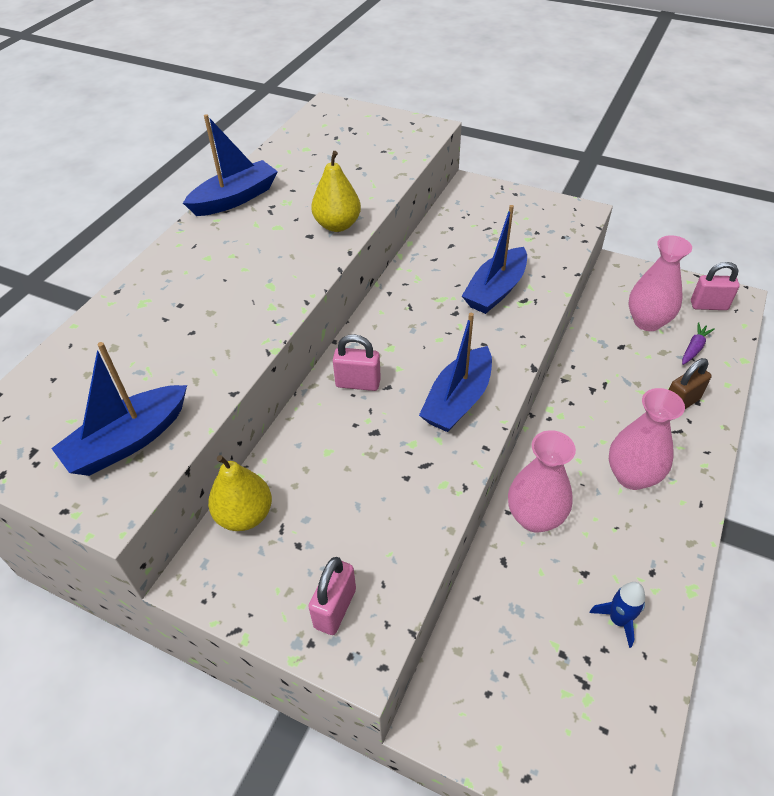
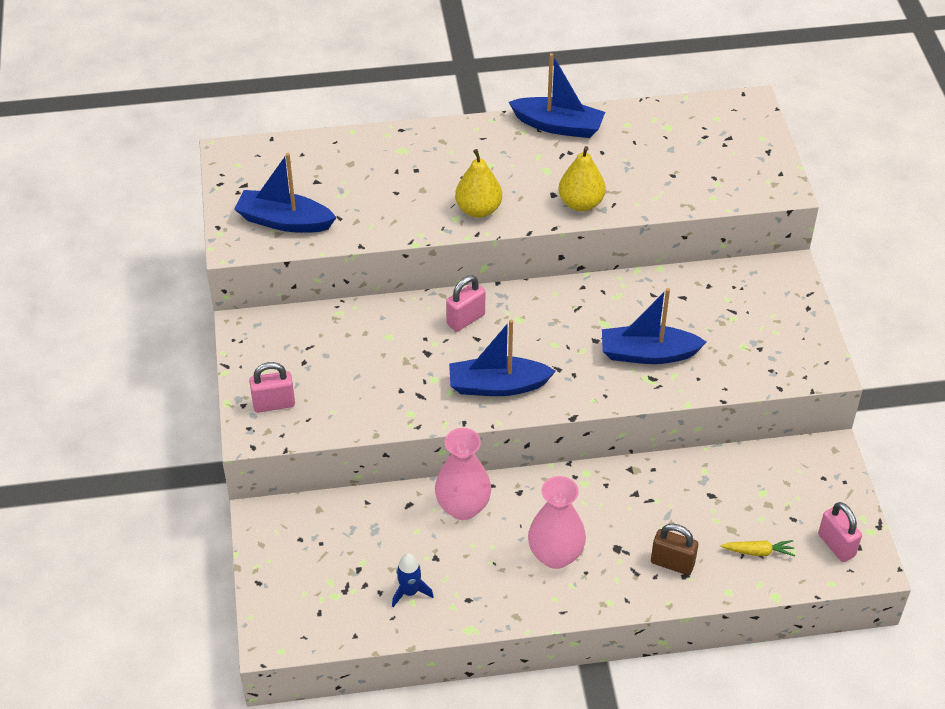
camera: 55 degrees right, 0 degrees up
yellow pear [208,455,272,531] -> yellow pear moved to [455,149,502,218]
pink padlock [333,334,381,391] -> pink padlock turned 75 degrees clockwise [446,275,485,332]
pink vase [629,235,692,331] -> none
purple carrot [682,322,715,365] -> yellow carrot [721,540,795,556]

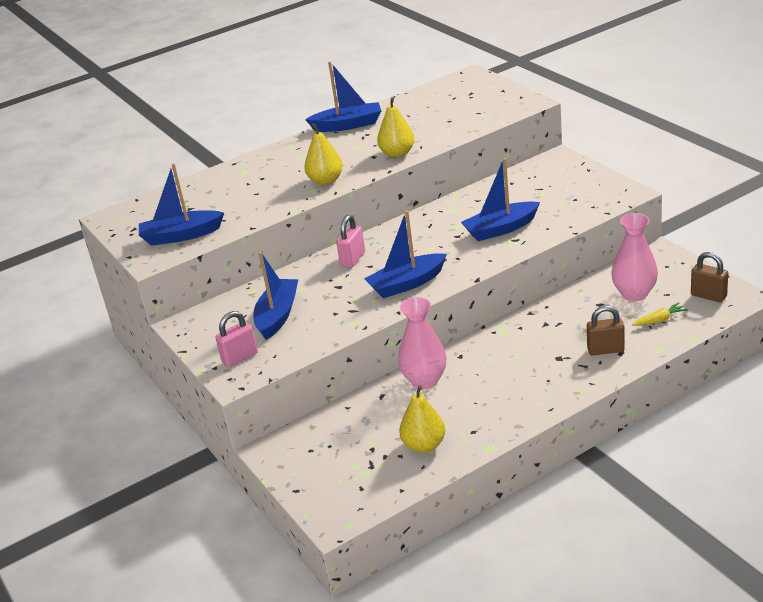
camera: 20 degrees left, 15 degrees down
blue rocket [392,553,434,607] -> yellow pear [399,385,445,453]
pink vase [528,476,586,569] -> pink vase moved to [611,213,658,302]
pink padlock [818,502,862,562] -> brown padlock [691,252,728,302]
none -> blue boat [253,251,298,340]

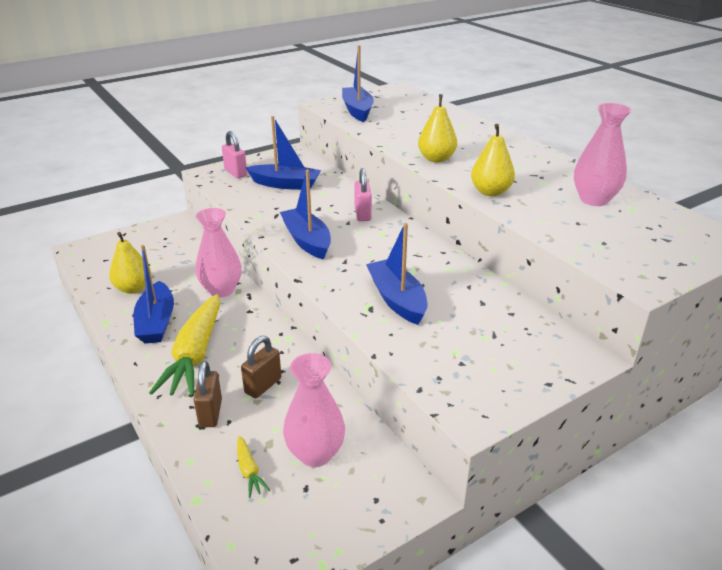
camera: 85 degrees right, 0 degrees up
blue boat [305,61,381,132] -> blue boat moved to [133,245,174,343]
pink padlock [336,215,365,268] -> pink padlock turned 60 degrees clockwise [354,168,372,221]
brown padlock [691,252,728,302] -> brown padlock moved to [241,336,281,398]
none -> yellow carrot [149,294,220,397]
none -> pink vase [574,103,632,206]

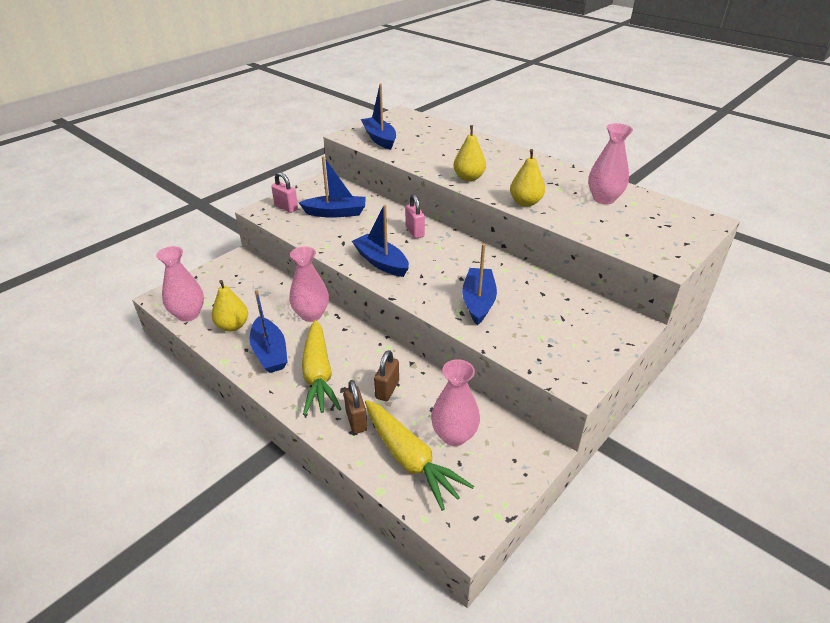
camera: 15 degrees left, 5 degrees up
yellow carrot [237,436,270,498] -> yellow carrot [365,400,474,511], size x2.38
blue boat [366,223,428,325] -> blue boat turned 45 degrees clockwise [462,244,497,325]
none -> pink vase [156,246,204,322]

